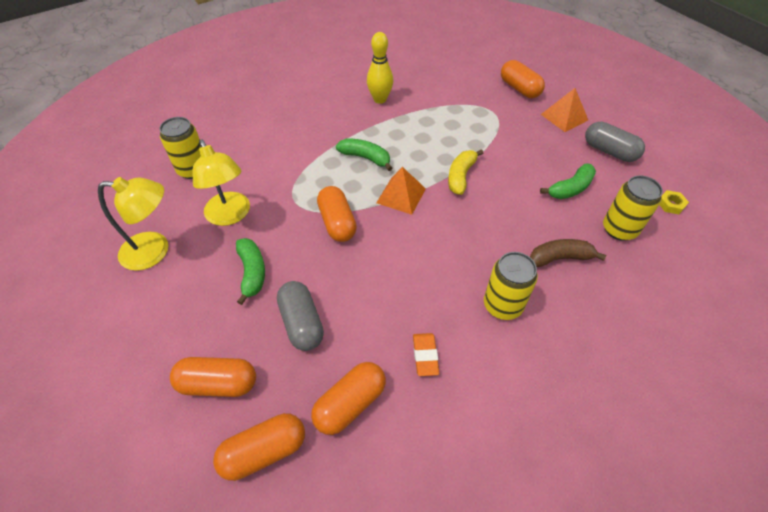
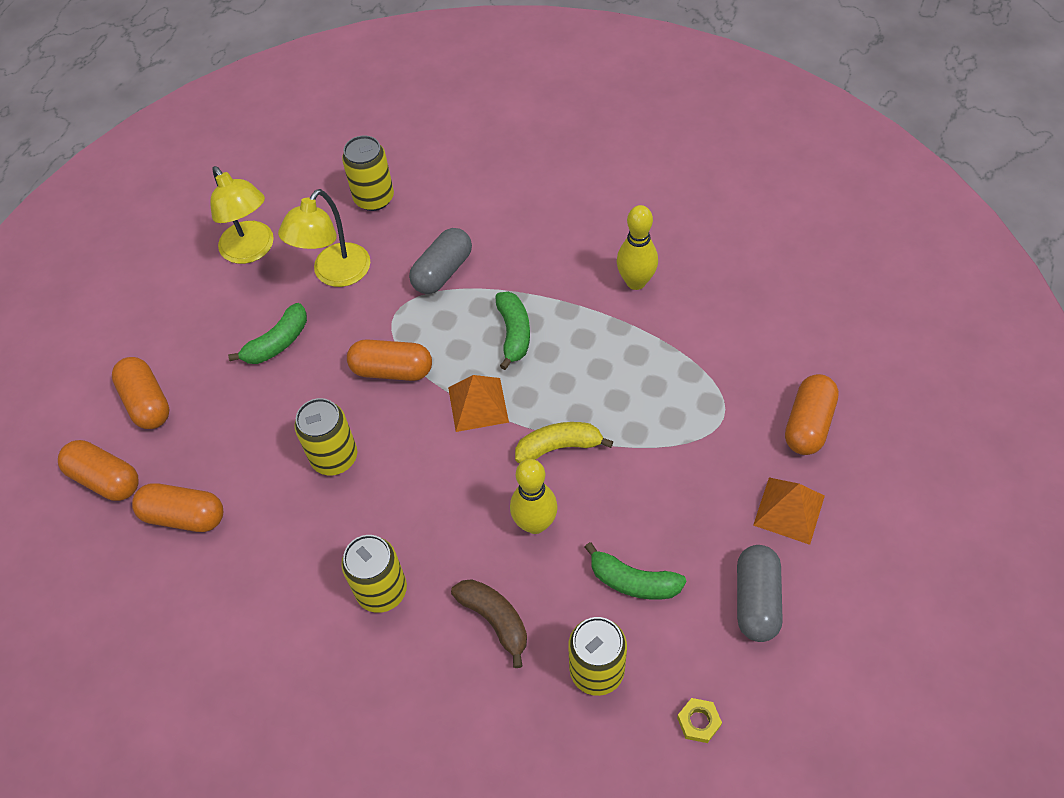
camera: 60 degrees right, 5 degrees up
grey capsule [277,281,324,351] -> grey capsule moved to [409,228,472,294]
orange capsule [317,186,357,242] -> orange capsule turned 60 degrees clockwise [347,339,432,381]
orange eraser [413,333,439,376] -> none
none -> yellow can [294,398,357,475]
none -> yellow bowling pin [510,459,558,534]

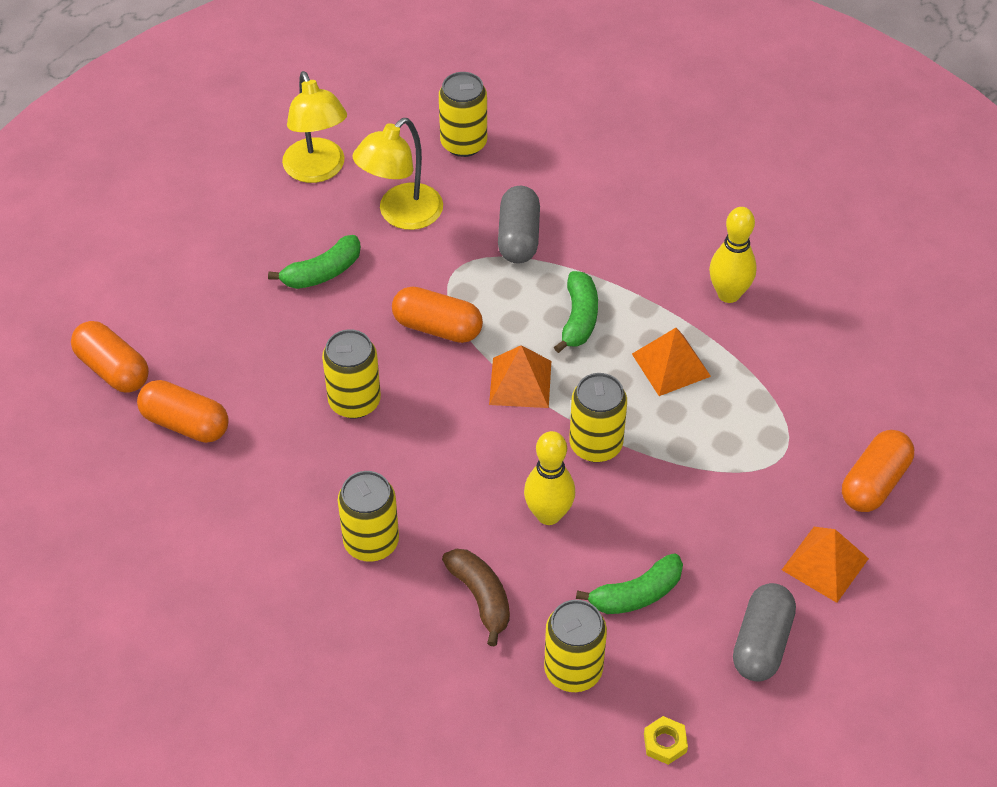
camera: 10 degrees right, 5 degrees down
orange capsule [112,357,170,429] -> none
grey capsule [409,228,472,294] -> grey capsule turned 45 degrees counterclockwise [498,186,540,264]
yellow banana [515,422,613,463] -> yellow can [569,373,627,462]
green banana [585,542,686,600] -> green banana turned 60 degrees counterclockwise [576,553,683,614]
none -> orange pyramid [632,328,711,396]

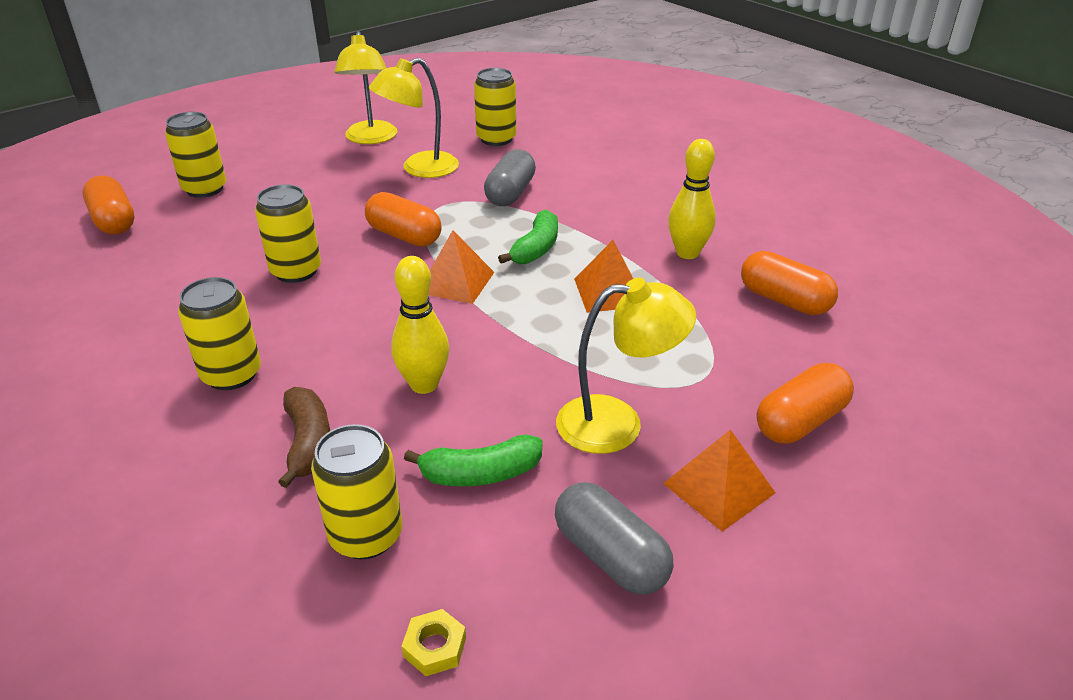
camera: 15 degrees right, 15 degrees down
orange capsule [137,380,229,443] -> orange capsule moved to [741,251,838,315]
green banana [268,235,361,289] -> none
yellow can [569,373,627,462] -> yellow can moved to [165,112,226,198]
grey capsule [733,583,796,682] -> grey capsule turned 75 degrees counterclockwise [555,482,673,595]
none -> yellow lamp [556,278,696,454]

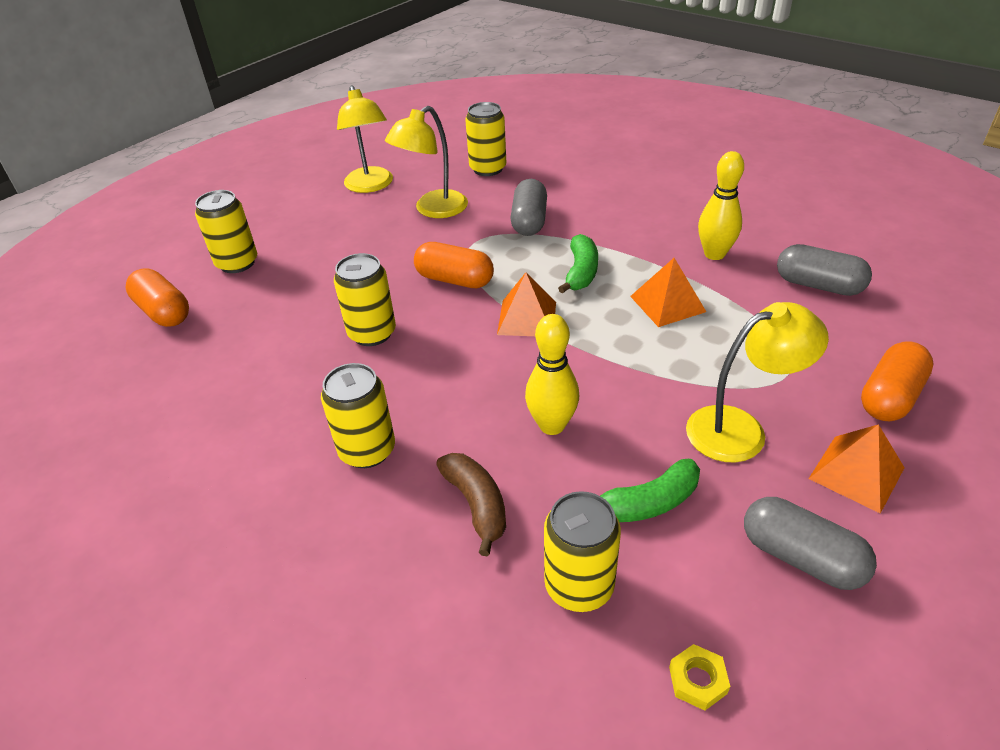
camera: 10 degrees left, 5 degrees up
orange capsule [741,251,838,315] -> grey capsule [777,244,872,296]

